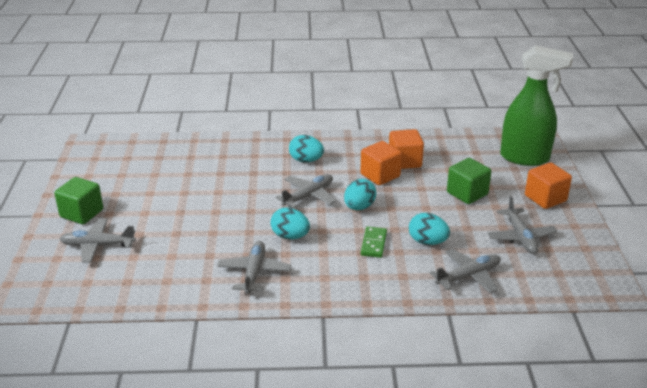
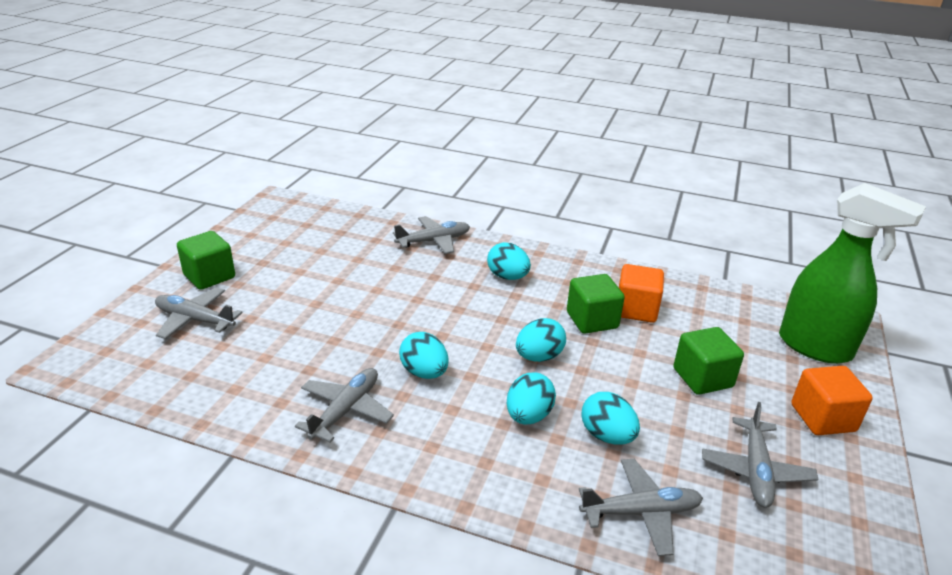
camera: 20 degrees right, 0 degrees up
grey plane [275,174,336,209] -> grey plane moved to [393,216,470,254]
orange cube [360,141,402,185] -> green cube [567,274,625,334]
green domino [361,227,387,258] -> turquoise egg [507,372,556,424]

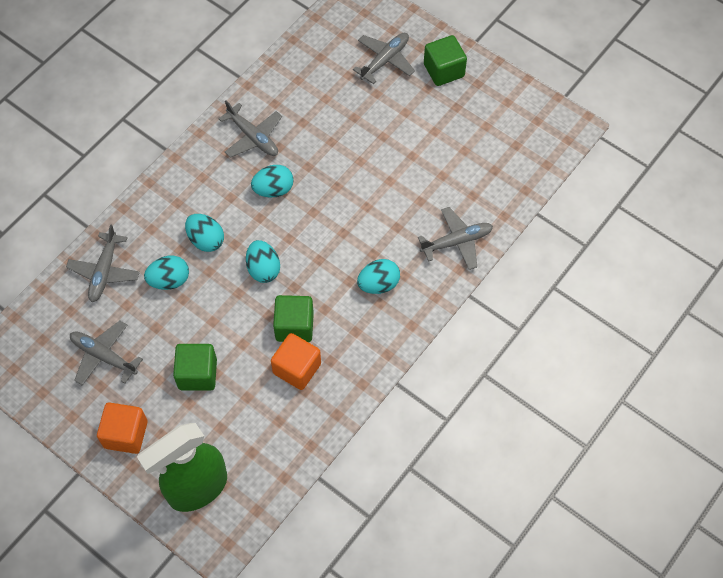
camera: 110 degrees right, 30 degrees up
grey plane [393,216,470,254] -> grey plane turned 105 degrees counterclockwise [418,207,493,270]

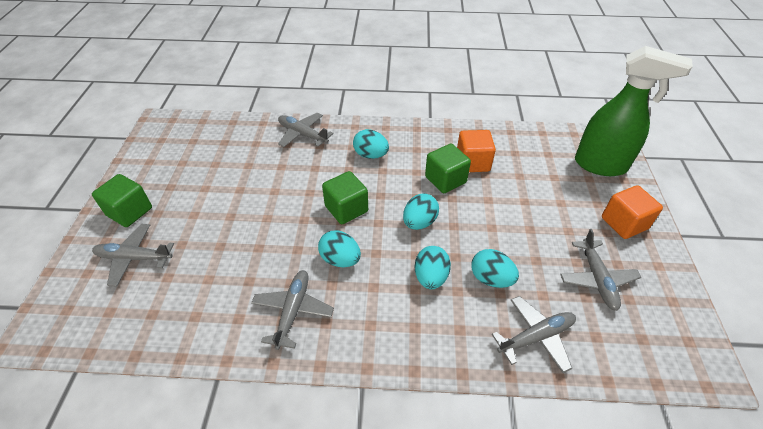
camera: 125 degrees left, 15 degrees down
green cube [173,344,217,391] -> green cube moved to [322,171,368,224]

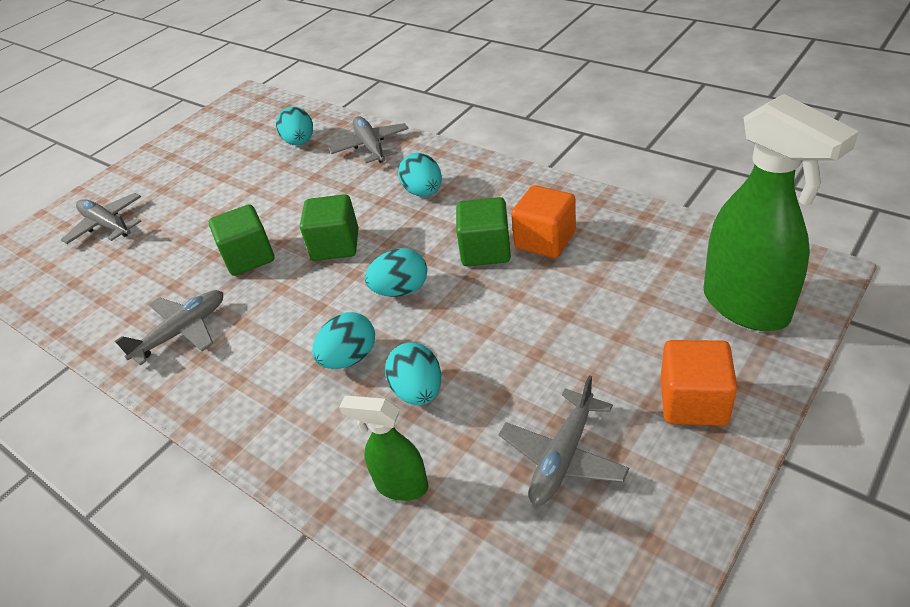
camera: 40 degrees right, 5 degrees down
green cube [92,174,152,227] -> green cube moved to [209,204,274,276]
turquoise egg [318,230,361,267] -> turquoise egg moved to [276,107,313,145]
grey plane [492,296,576,373] -> green spray bottle [339,395,429,501]

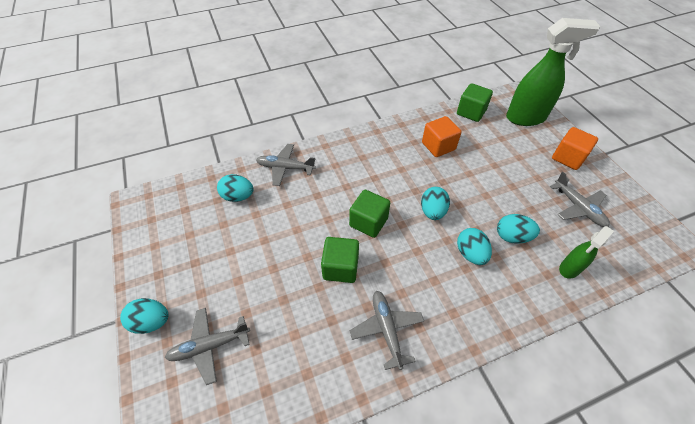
camera: 65 degrees left, 10 degrees up
turquoise egg [398,153,442,196] -> turquoise egg moved to [120,298,168,334]
green cube [456,197,511,266] -> green cube moved to [457,83,493,122]

